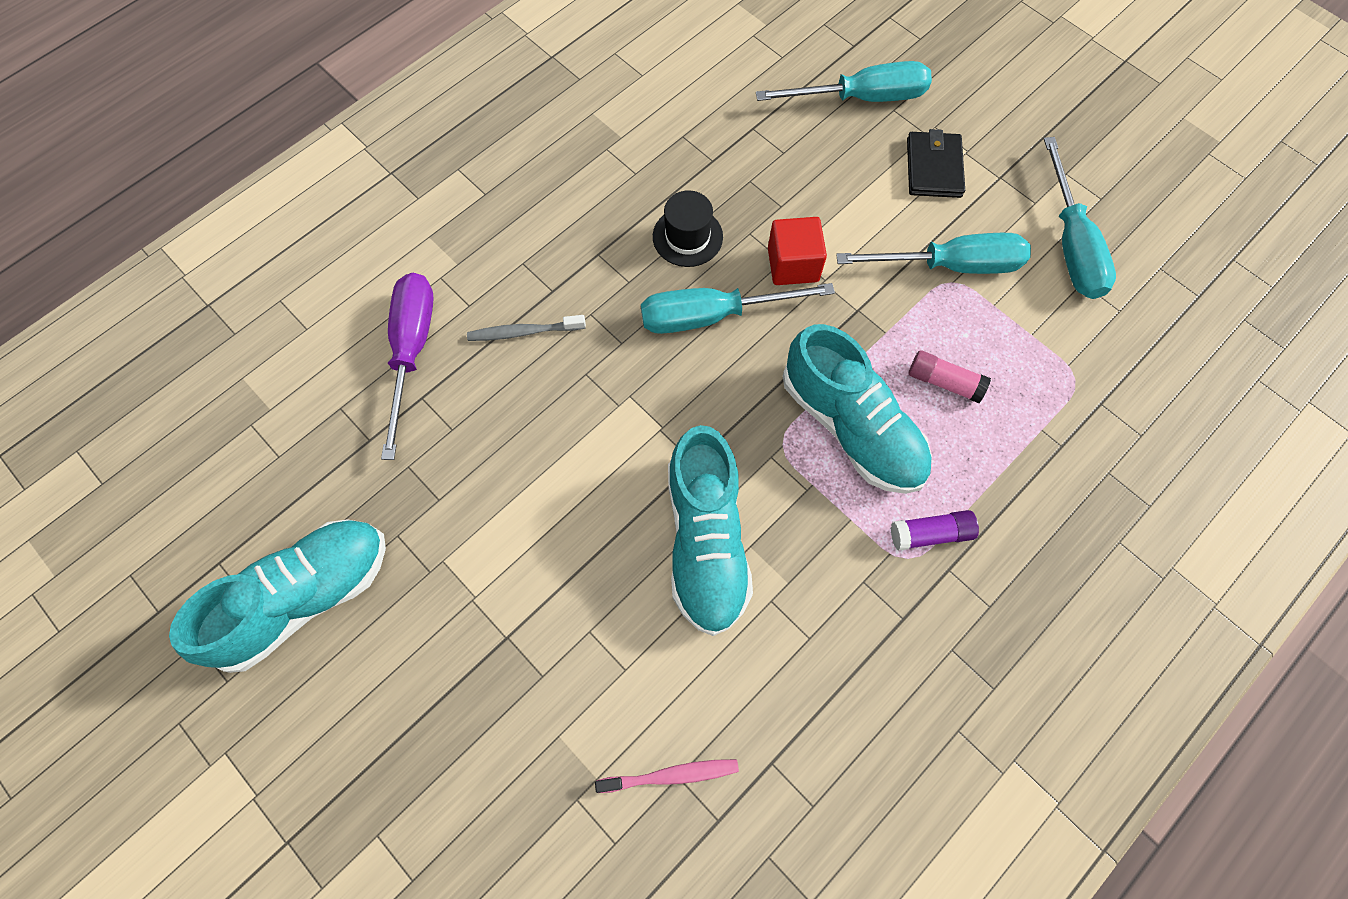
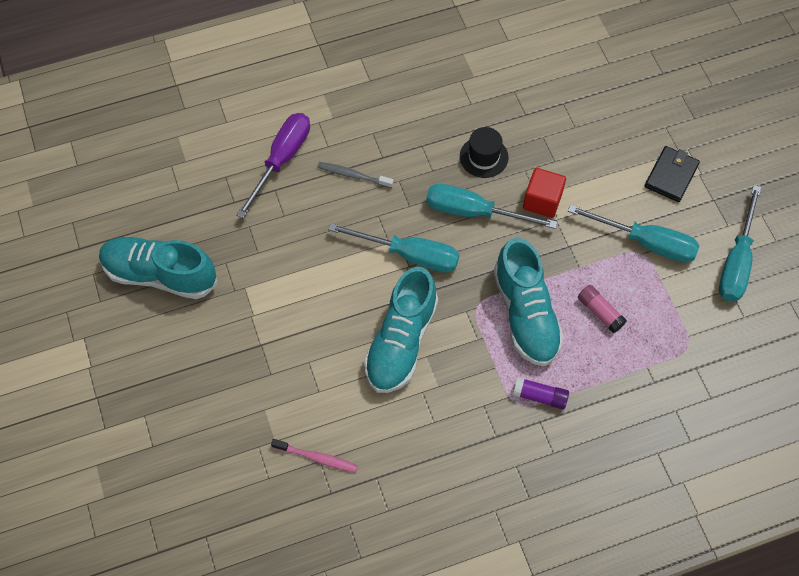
camera: 25 degrees right, 5 degrees down
turquoise shoe [169,519,386,673] -> turquoise shoe turned 150 degrees counterclockwise [99,237,218,299]
turquoise screwdriver [756,61,932,102] -> turquoise screwdriver moved to [328,223,459,272]

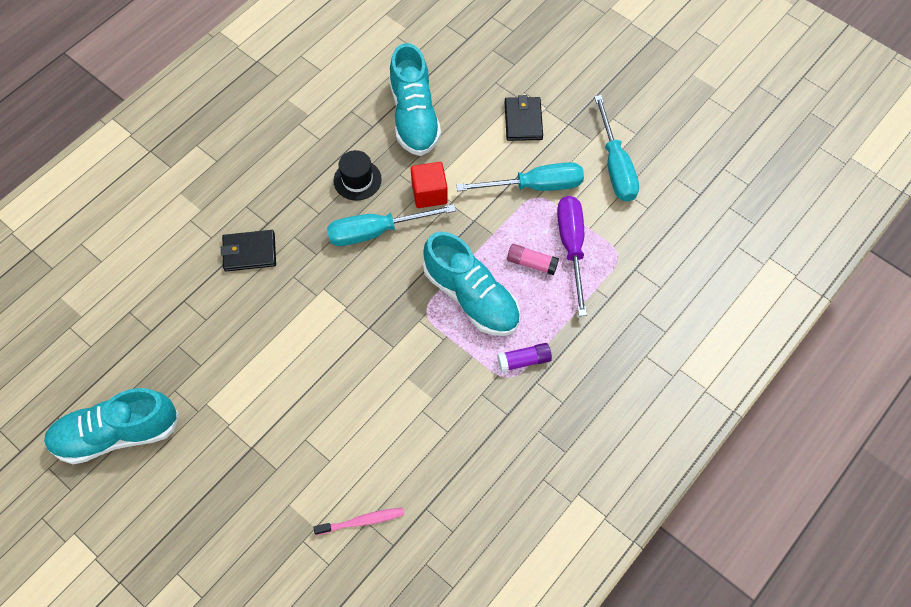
camera: 30 degrees left, 0 degrees up
purple screwdriver [236,113,310,218] -> purple screwdriver moved to [557,196,587,316]
grey toothbrush [317,162,394,188] -> black wallet [221,230,276,272]
turquoise screwdriver [328,223,459,272] -> none
turquoise shoe [364,267,438,393] -> turquoise shoe moved to [389,43,441,156]

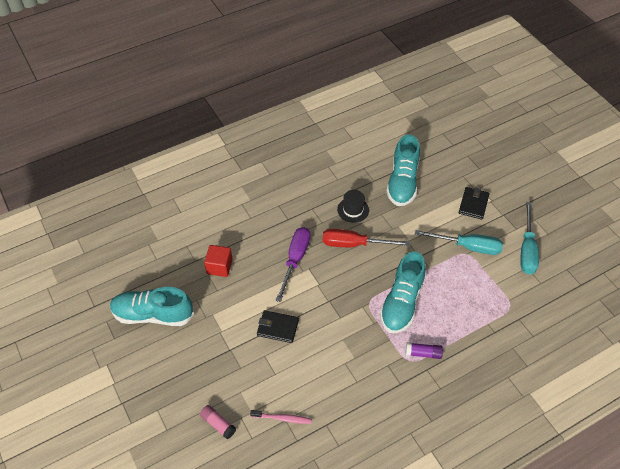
camera: 20 degrees right, 10 degrees down
black wallet [221,230,276,272] -> black wallet moved to [257,310,299,343]
turquoise screwdriver [327,204,456,246] -> red screwdriver [323,229,410,247]
red cube [411,162,448,208] -> red cube moved to [204,245,233,277]
turquoise shoe [423,232,520,336] -> turquoise shoe turned 45 degrees clockwise [380,251,426,333]
pink glue stick [507,244,559,275] -> pink glue stick moved to [200,405,236,439]
purple screwdriver [557,196,587,316] -> purple screwdriver moved to [275,227,311,302]

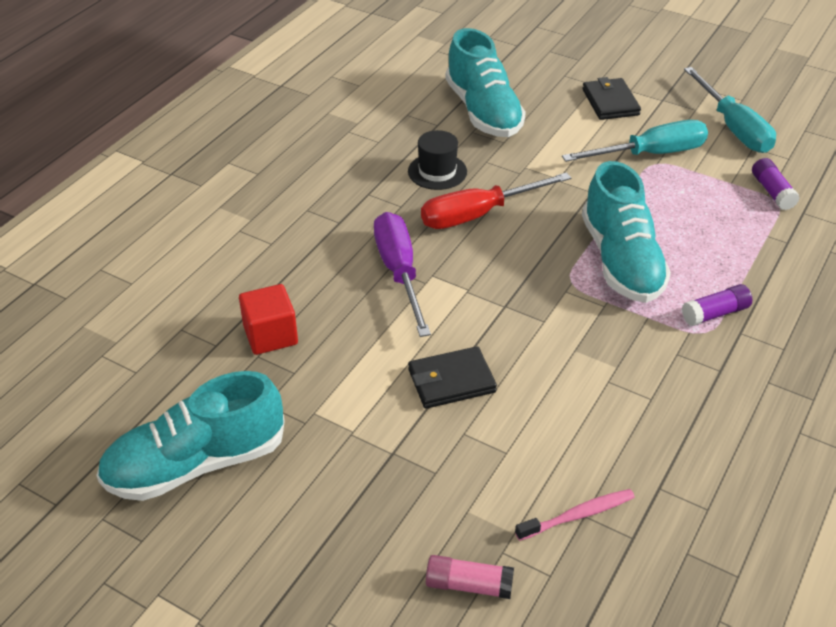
camera: 30 degrees left, 10 degrees down
none -> purple glue stick [752,158,800,210]

